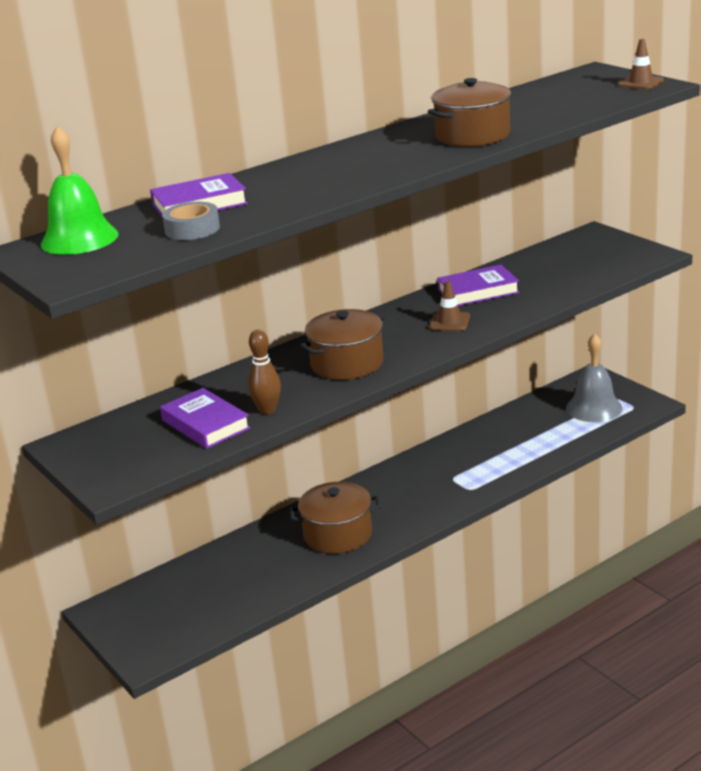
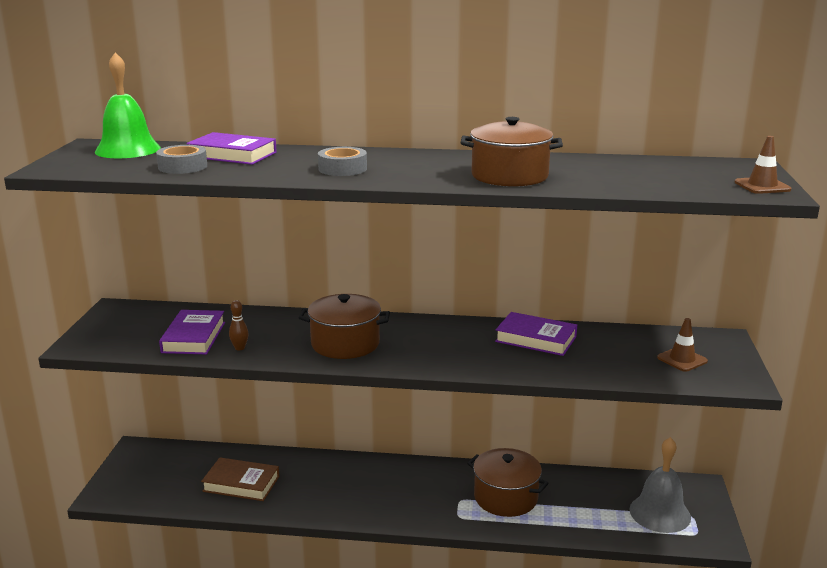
camera: 40 degrees right, 5 degrees down
brown bowling pin [248,330,281,414] -> brown bowling pin [229,300,249,351], size x0.66
brown pot [290,482,381,554] -> brown pot moved to [467,448,549,517]
brown traffic cone [429,280,470,331] -> brown traffic cone moved to [657,318,708,372]
none -> brown book [201,457,279,501]
none -> grey tape [318,147,367,176]

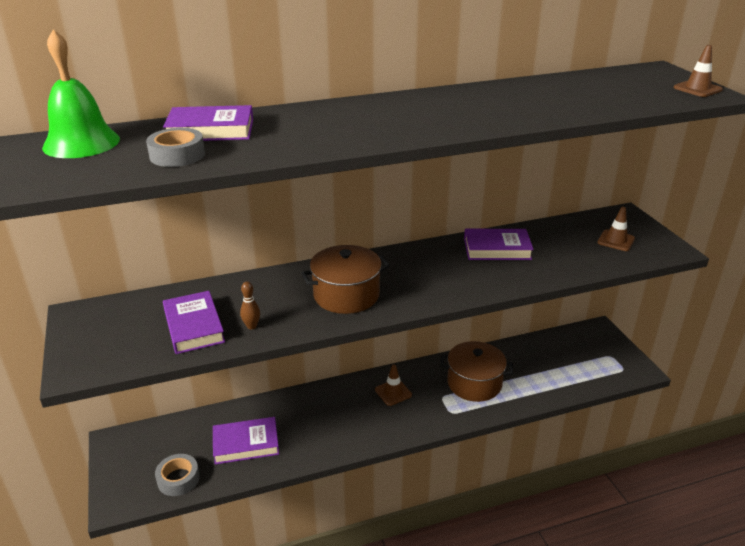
camera: 25 degrees left, 10 degrees up
brown book [201,457,279,501] -> purple book [213,417,279,464]
grey tape [318,147,367,176] -> grey tape moved to [155,454,200,496]
brown pot [461,117,563,187] -> none
grey bell [630,437,691,533] -> none
none -> brown traffic cone [375,364,412,406]

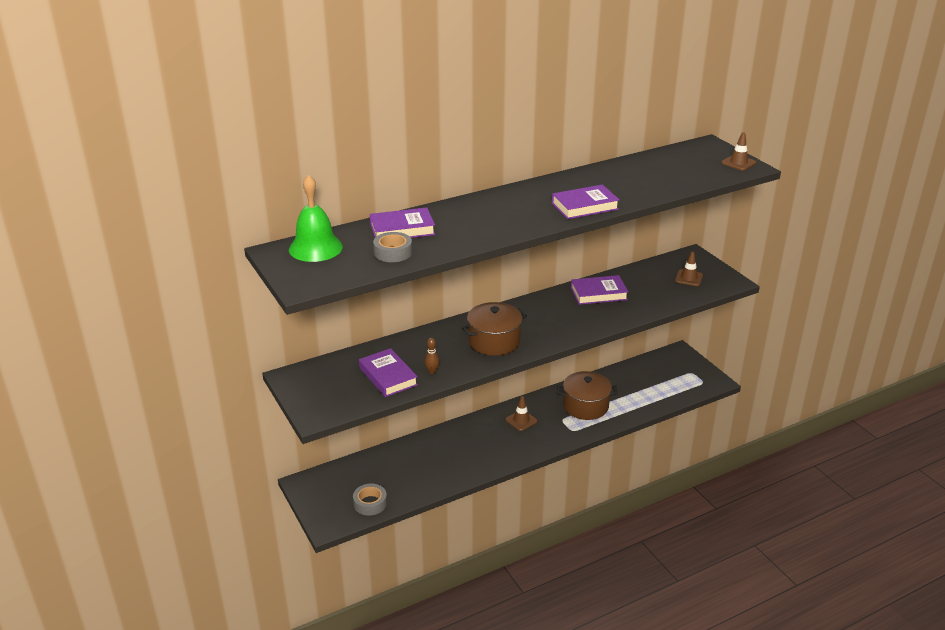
camera: 10 degrees left, 0 degrees up
purple book [213,417,279,464] -> purple book moved to [552,184,620,219]

